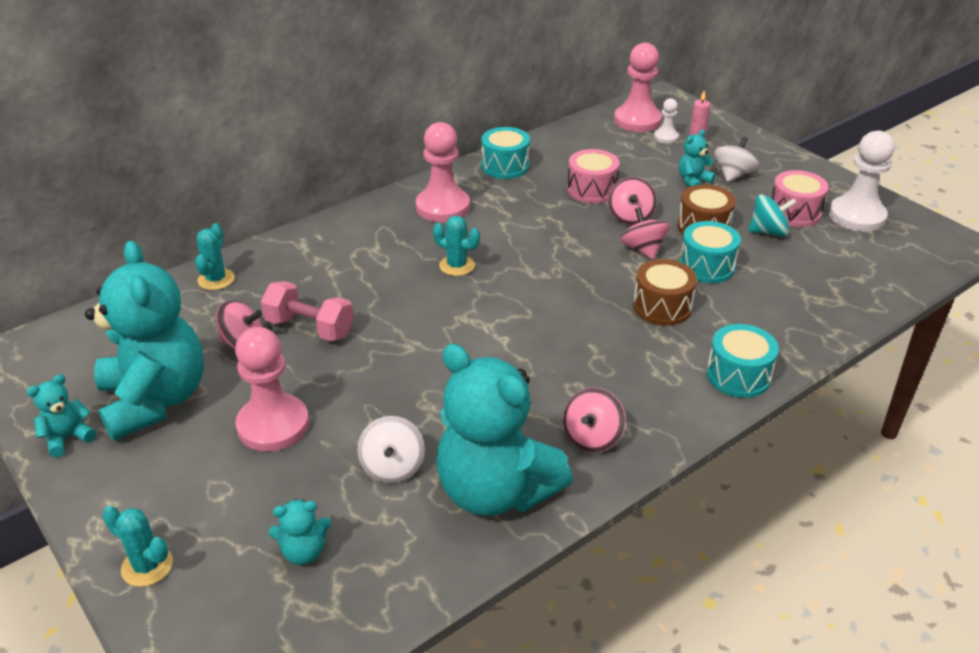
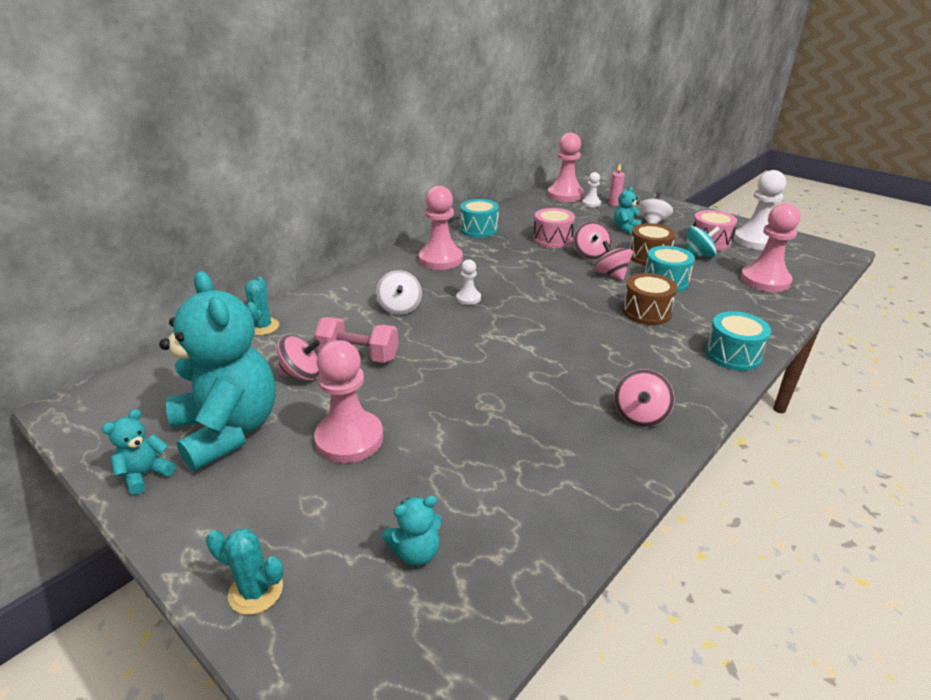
camera: 10 degrees left, 5 degrees down
white spinning top [358,416,425,483] -> white spinning top moved to [376,270,422,315]
turquoise cactus [433,216,480,276] -> white pawn [456,259,481,305]
turquoise teddy bear [436,344,573,516] -> none
none -> pink pawn [740,203,800,292]

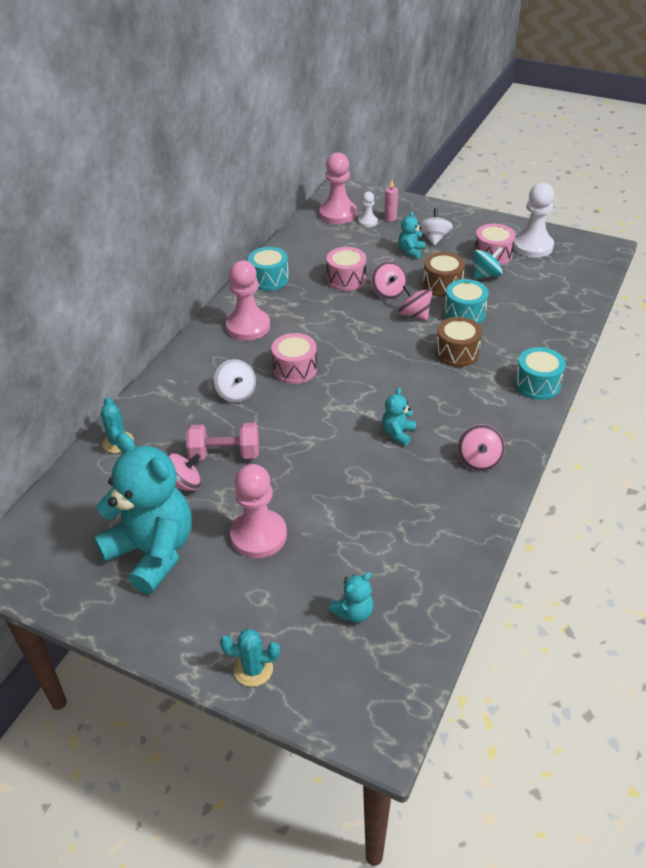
camera: 15 degrees left, 10 degrees up
turquoise teddy bear [102,409,175,495] -> turquoise teddy bear moved to [382,388,416,446]
white pawn [456,259,481,305] -> pink drum [271,333,317,384]
pink pawn [740,203,800,292] -> none

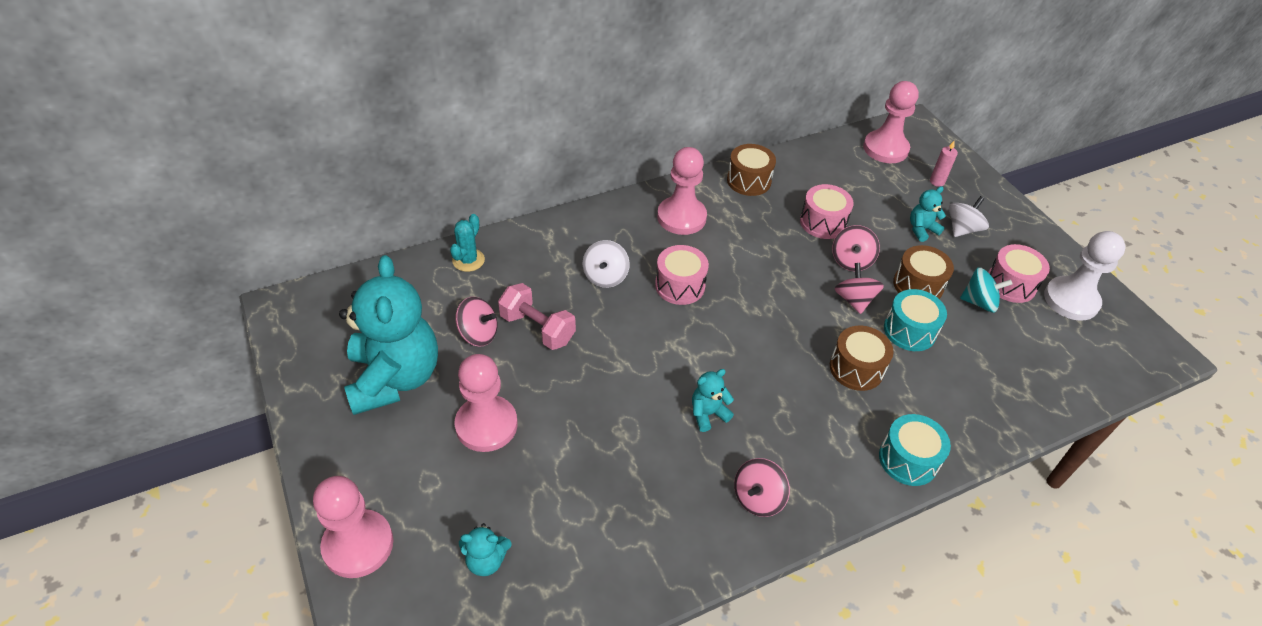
camera: 35 degrees right, 5 degrees up
turquoise cactus [220,629,280,687] -> pink pawn [313,476,394,578]
turquoise drum [248,247,289,291] -> brown drum [727,144,776,196]
white pawn [358,191,378,227] -> none

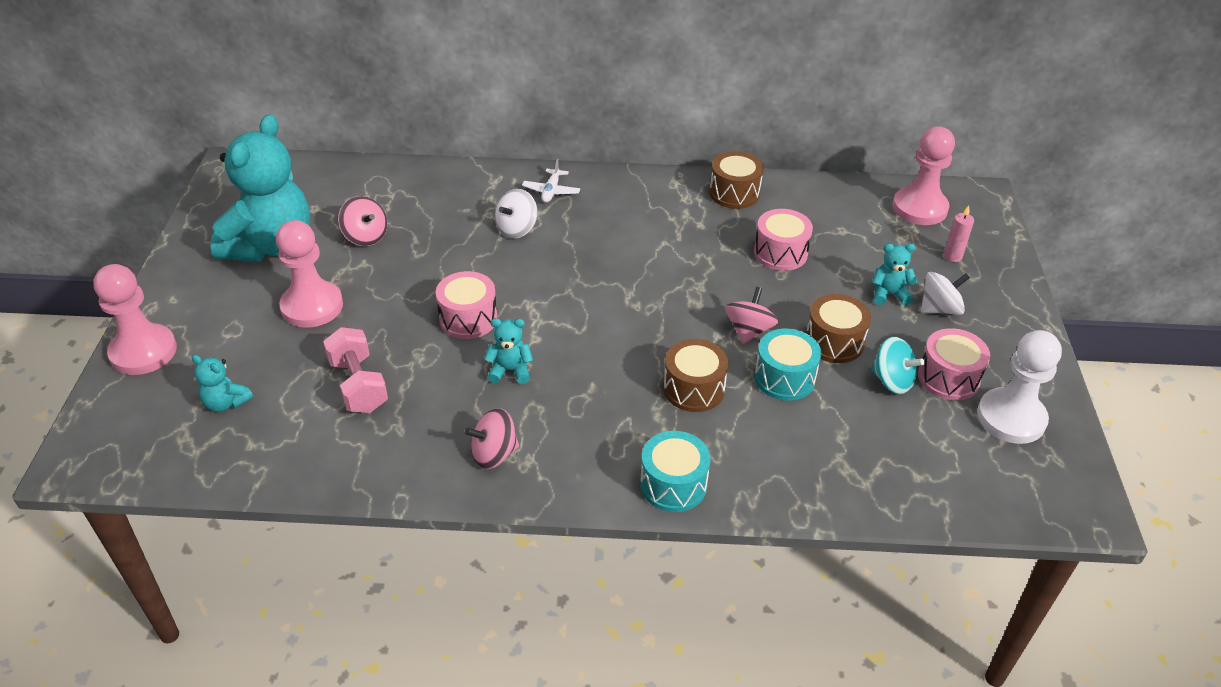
camera: 30 degrees right, 5 degrees down
turquoise cactus [450,214,485,272] -> none
pink dumbbell [498,283,576,350] -> pink dumbbell moved to [323,327,388,413]
pink drum [655,245,709,305] -> pink drum moved to [436,271,498,339]
pink pawn [657,147,707,235] -> none
pink spinning top [832,225,880,271] -> none
none -> white plane [522,159,580,203]

